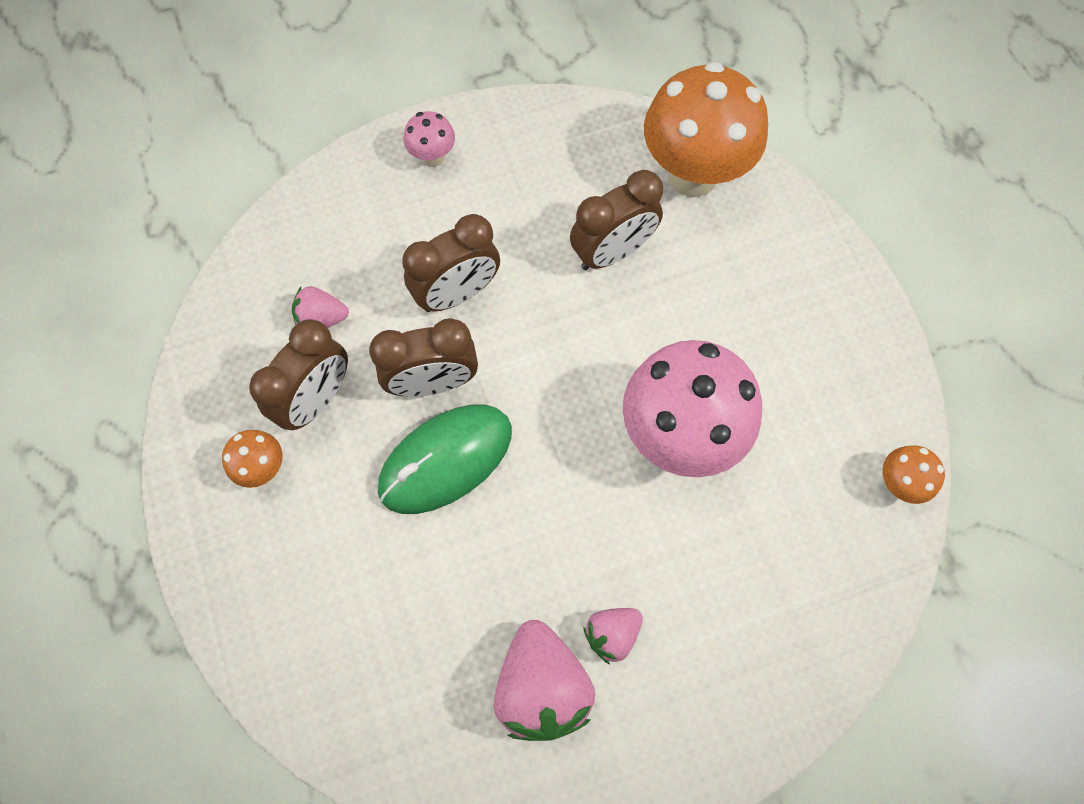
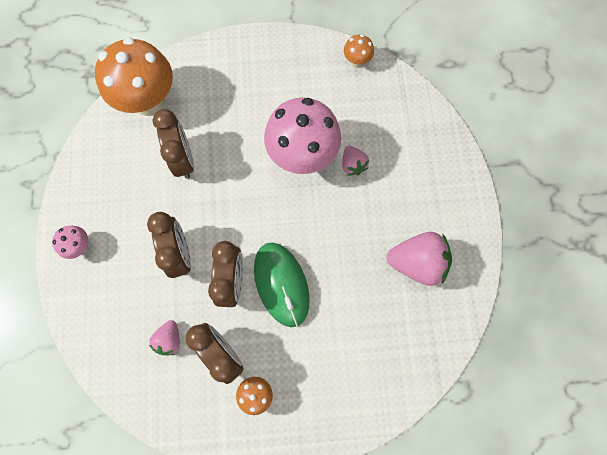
camera: 75 degrees left, 5 degrees up
pink strawberry [583,608,643,664] -> pink strawberry moved to [342,146,369,175]

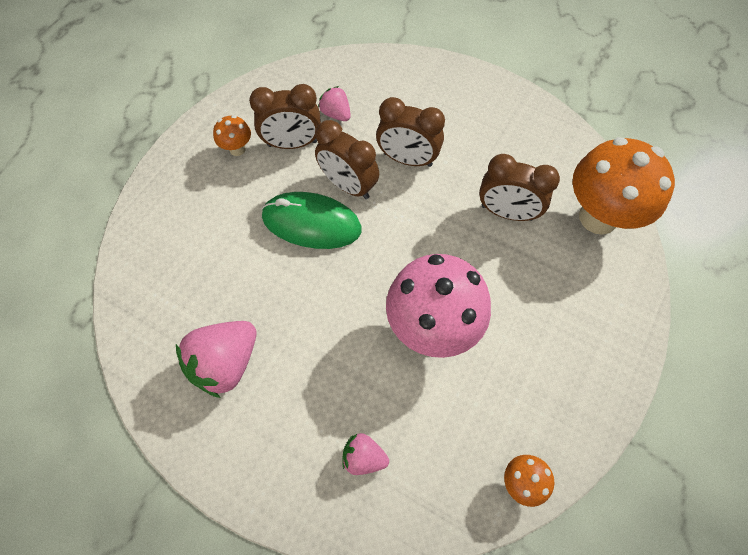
camera: 125 degrees right, 10 degrees down
pink mushroom [52,226,88,259] -> none
pink strawberry [342,146,369,175] -> pink strawberry moved to [342,433,389,475]

